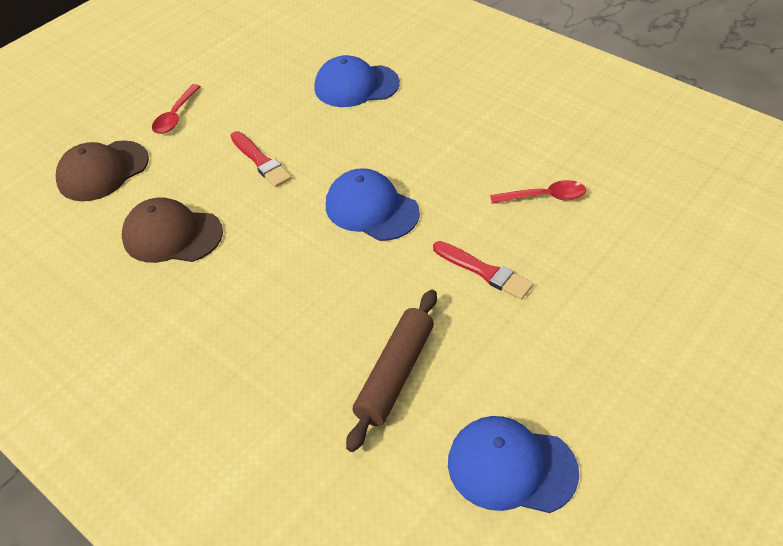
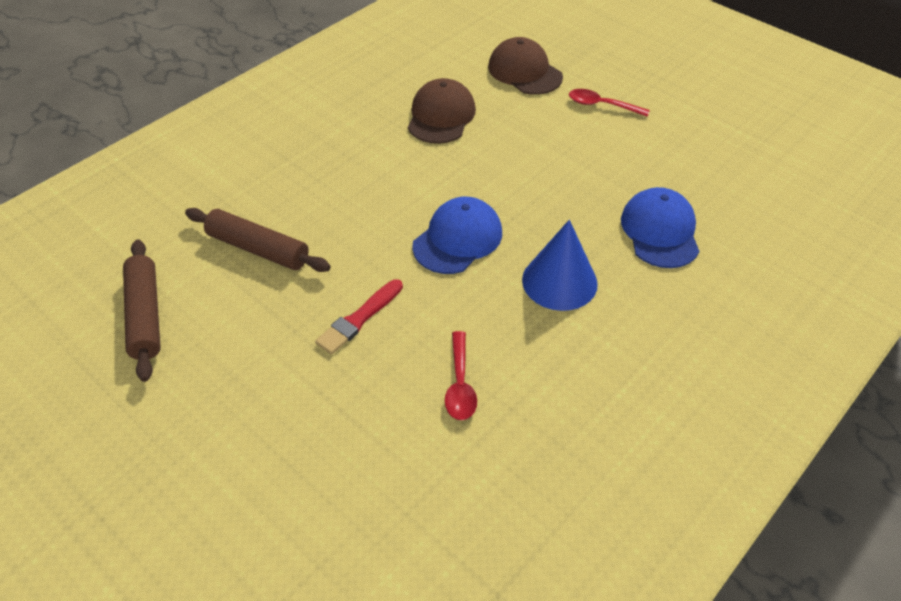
camera: 90 degrees right, 0 degrees up
red brush [231,131,292,187] -> none
blue cap [448,416,579,513] -> brown rolling pin [123,239,161,382]
none -> blue cone [522,220,598,311]

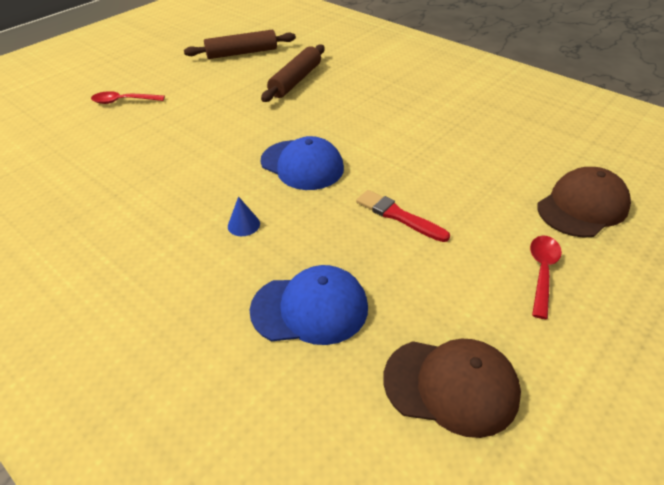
camera: 90 degrees right, 5 degrees down
red brush [315,279,403,355] -> red brush moved to [356,190,450,242]
brown cap [408,78,476,144] -> brown cap moved to [383,339,521,438]
red spoon [445,331,477,420] -> red spoon moved to [91,91,165,104]
blue cone [522,220,598,311] -> blue cone [228,196,260,236], size x0.45

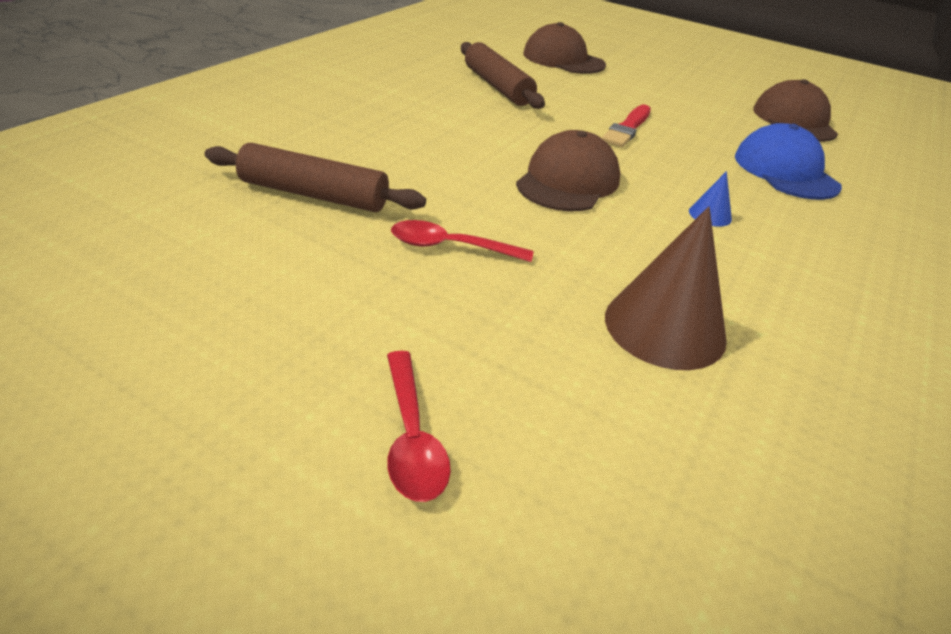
camera: 105 degrees left, 5 degrees down
brown rolling pin [184,30,296,59] -> brown rolling pin moved to [461,42,545,109]
blue cap [260,136,344,190] -> brown cap [516,130,620,211]
red spoon [530,236,562,319] -> red spoon moved to [391,220,533,262]
none -> brown cone [605,206,727,370]

